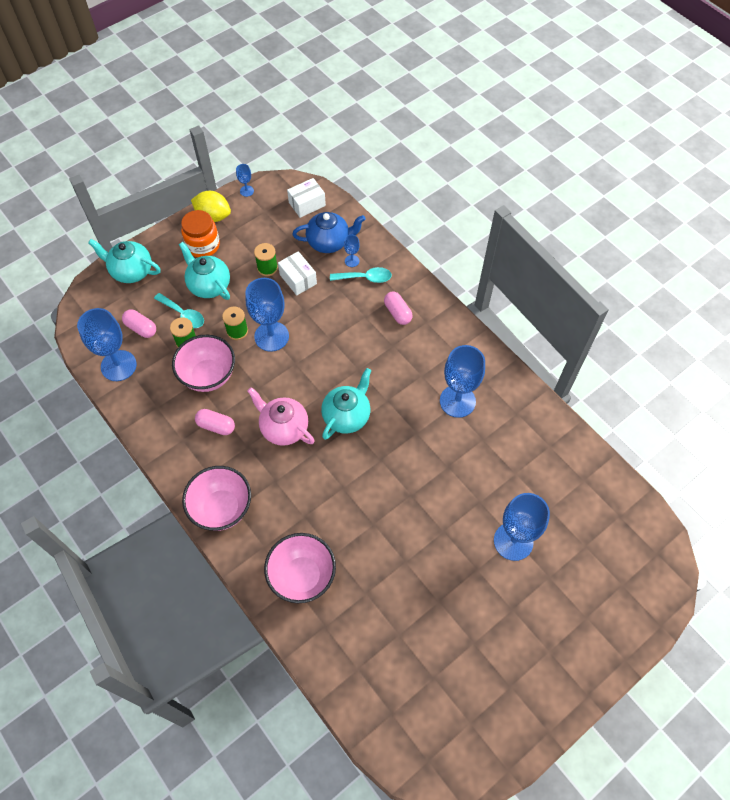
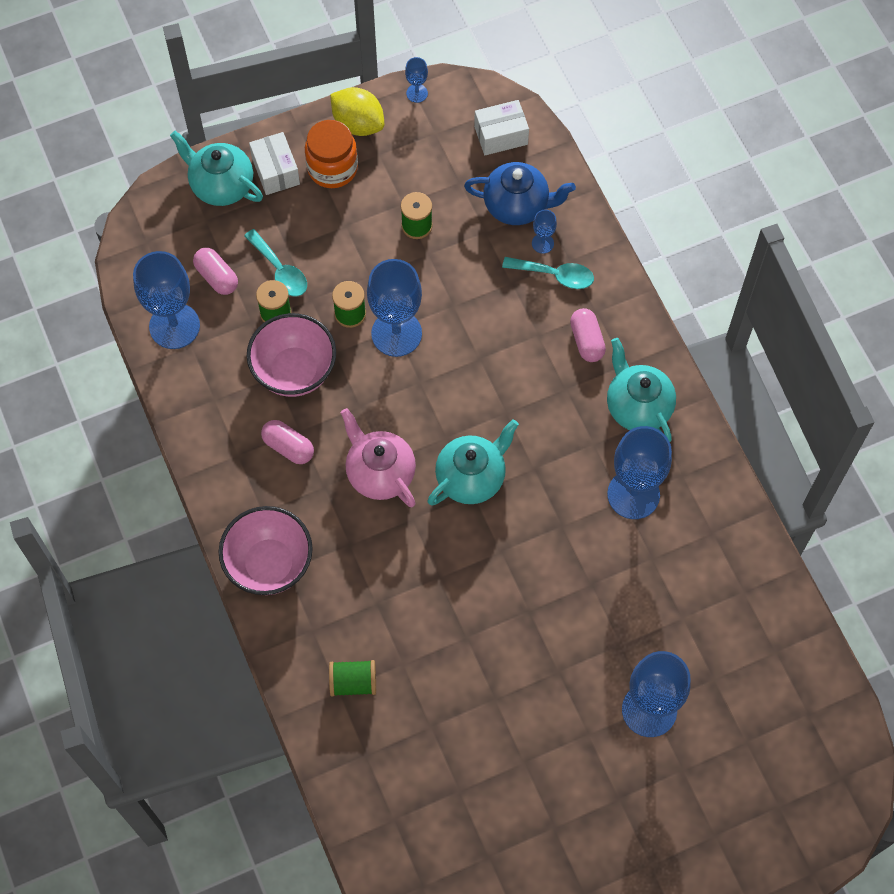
camera: 15 degrees right, 5 degrees up
turquoise teapot [179,242,230,300] -> turquoise teapot moved to [607,338,676,442]
pink bowl [264,533,336,603] -> green spool [329,660,376,697]
white box [278,251,317,295] -> white box moved to [249,132,300,195]

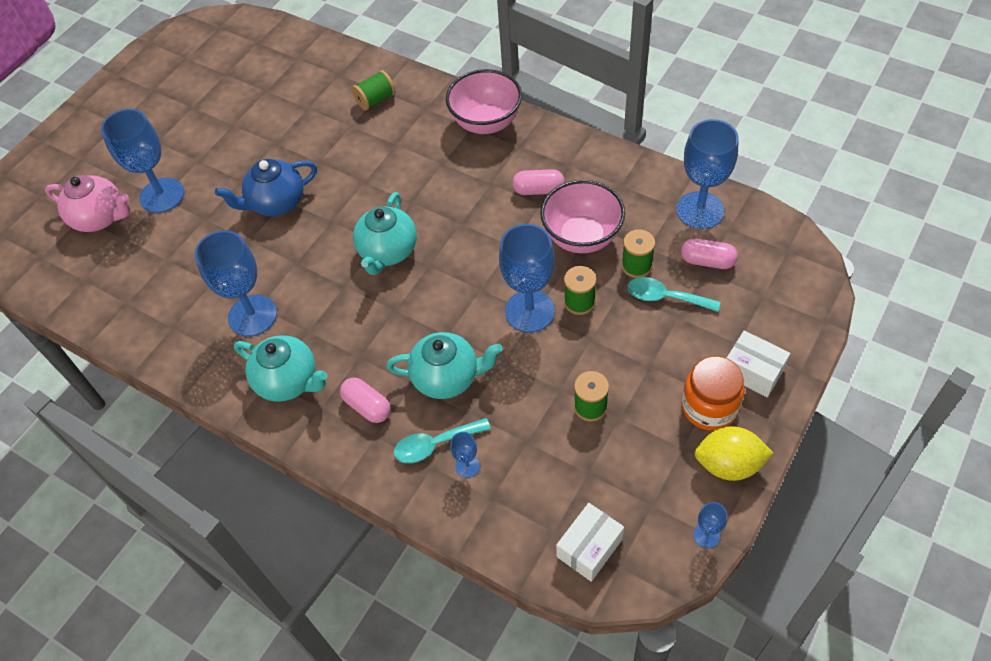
camera: 150 degrees right, 10 degrees down
turquoise teapot [170,131,263,206] -> turquoise teapot moved to [386,332,503,399]
pink teapot [341,408,416,507] -> pink teapot moved to [45,175,130,232]
blue teapot [464,162,576,225] -> blue teapot moved to [215,159,317,216]

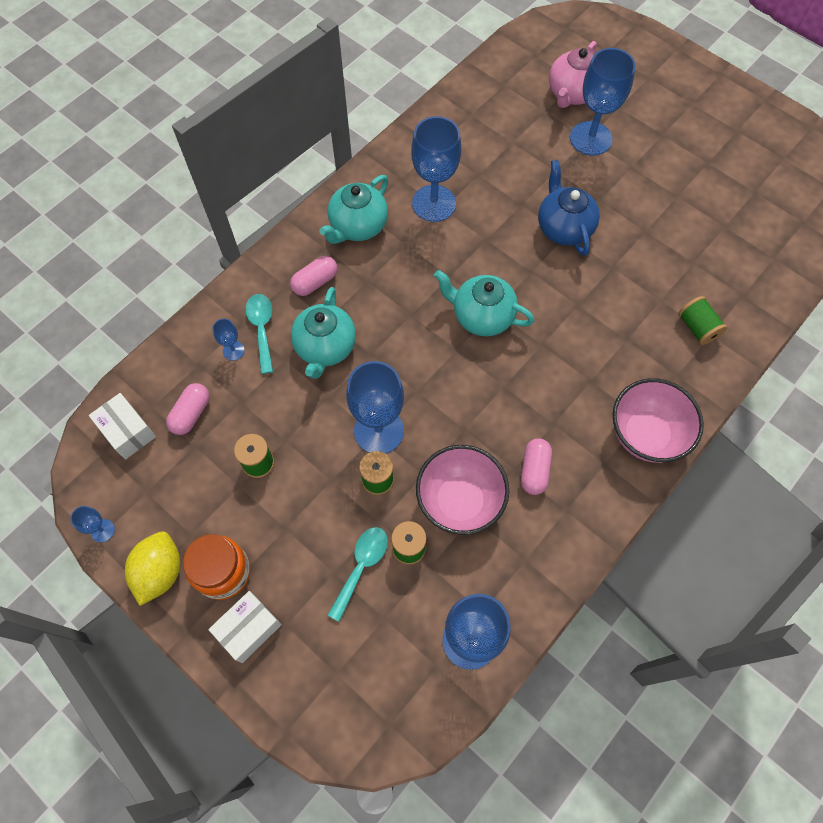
camera: 95 degrees right, 10 degrees up
pink capsule [681,238,738,269] -> pink capsule moved to [166,383,210,435]

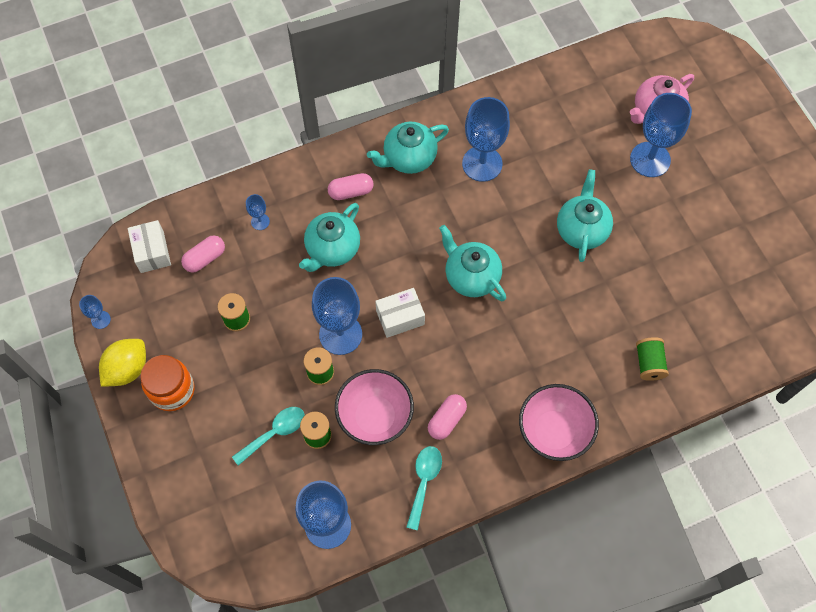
camera: 25 degrees right, 0 degrees up
white box [208,591,282,663] -> white box moved to [375,288,425,338]
turquoise spoon [246,294,273,374] -> turquoise spoon moved to [406,446,442,531]
blue teapot [538,160,600,256] -> turquoise teapot [557,169,613,262]

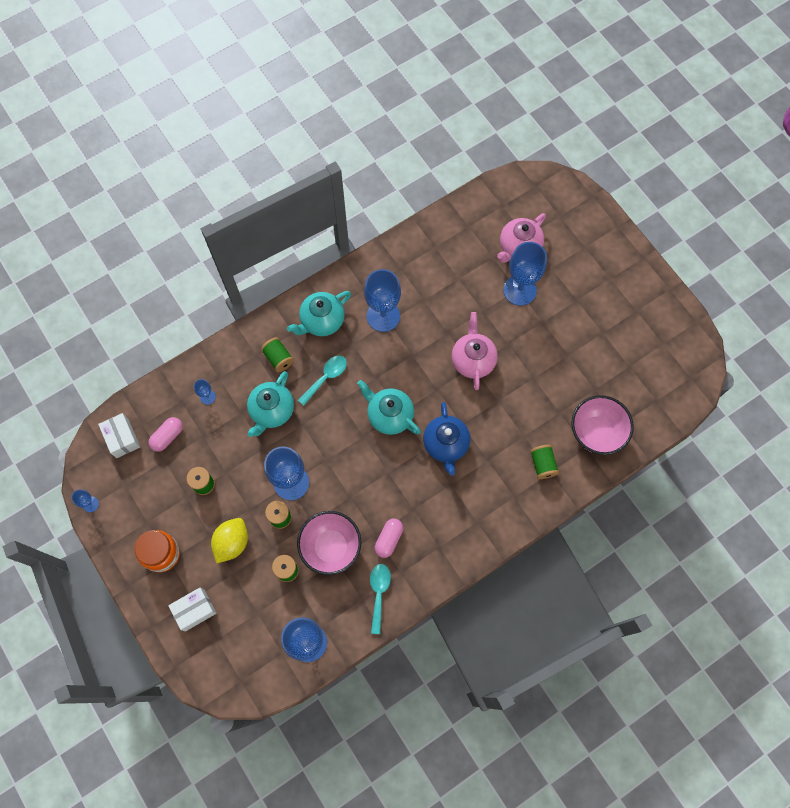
camera: 10 degrees left, 5 degrees up
yellow lemon [99,339,146,387] -> yellow lemon moved to [211,518,248,564]
turquoise spoon [232,407,305,466] -> turquoise spoon moved to [298,355,347,406]
pink capsule [328,173,374,200] -> green spool [261,337,294,372]
white box [375,288,425,338] -> white box moved to [168,588,217,632]
pink bowl [519,384,599,461] -> pink bowl moved to [572,395,633,455]
turquoise teapot [557,169,613,262] -> pink teapot [452,312,498,390]
none -> blue teapot [423,402,470,476]

